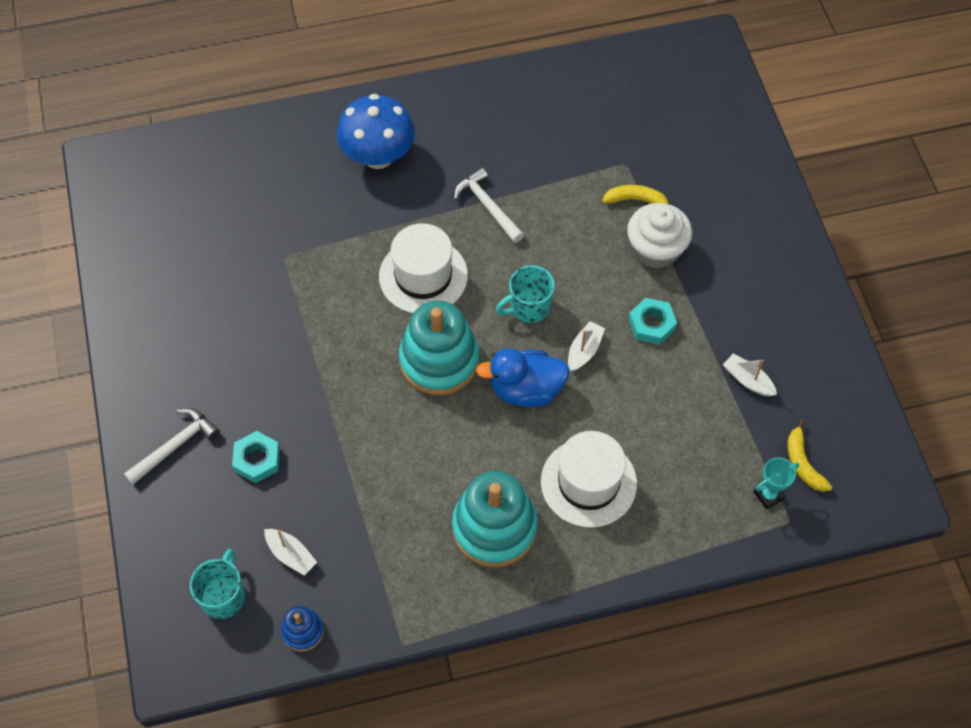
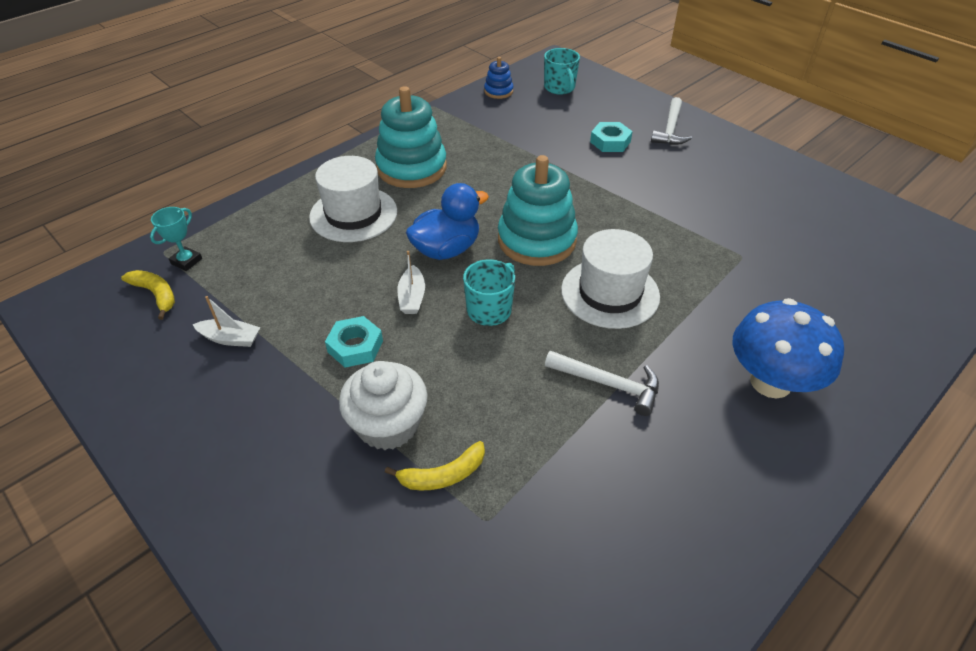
camera: 150 degrees right, 15 degrees down
white boat [264,529,317,576] -> none

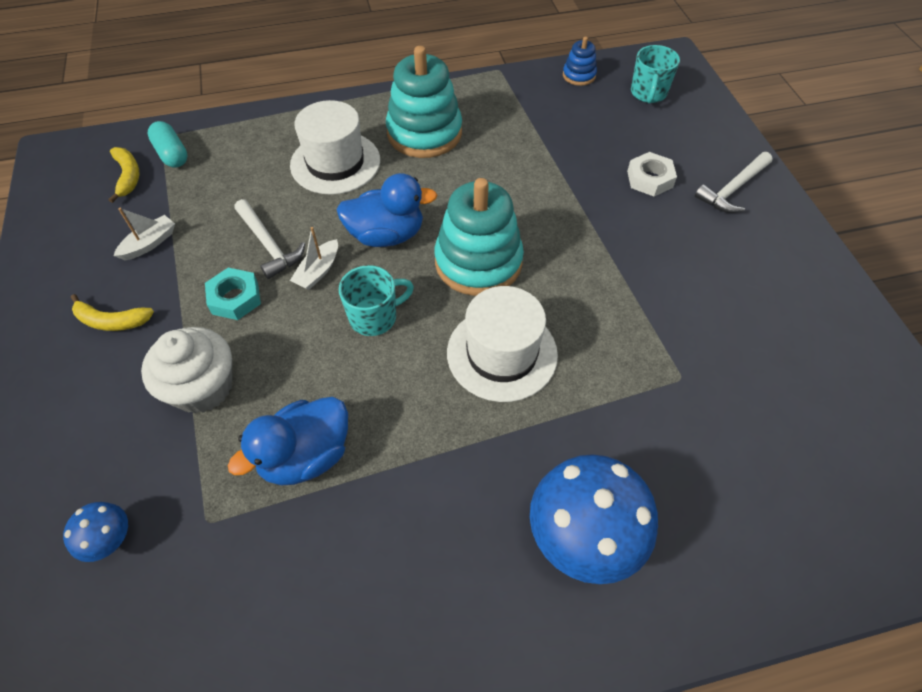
camera: 30 degrees right, 10 degrees up
turquoise trophy [150,207,202,271] -> turquoise capsule [147,121,188,168]
white boat [192,296,260,347] -> white boat turned 90 degrees counterclockwise [114,208,175,260]
yellow banana [385,441,485,491] -> yellow banana moved to [71,294,154,331]
white hammer [545,351,659,416] -> white hammer moved to [234,199,305,279]
turquoise nut [590,122,633,152] -> white nut [627,152,677,196]
none -> blue mushroom [63,502,128,562]
none -> blue duck [228,397,348,486]

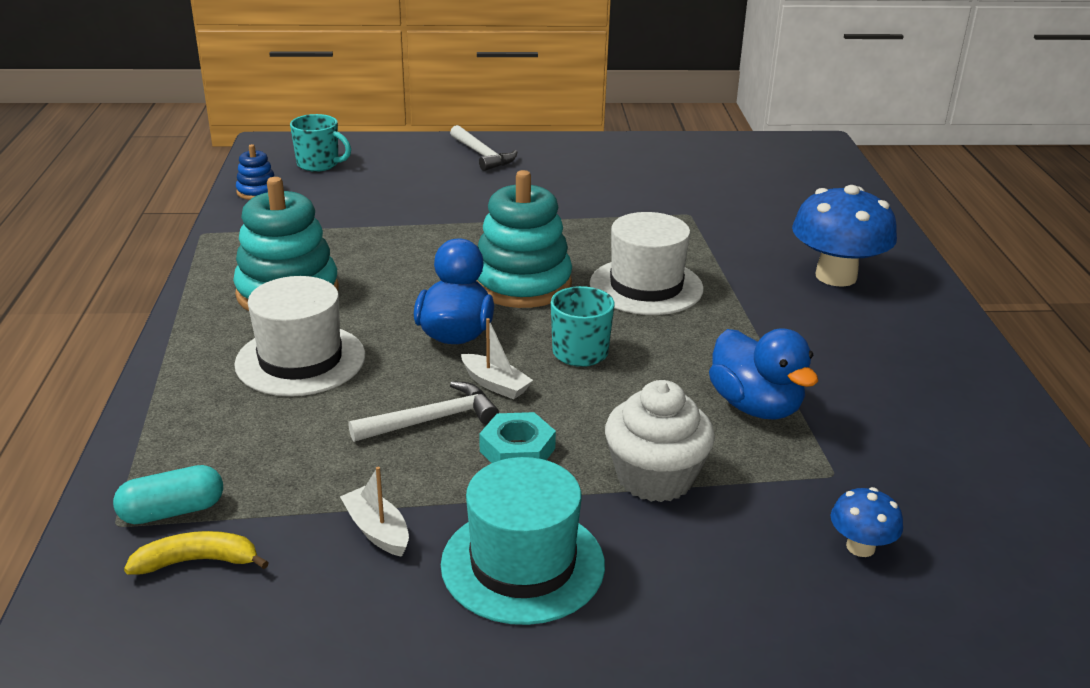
camera: 80 degrees left, 25 degrees down
yellow banana [71,294,154,331] -> turquoise hat [441,457,605,625]
white nut [627,152,677,196] -> none

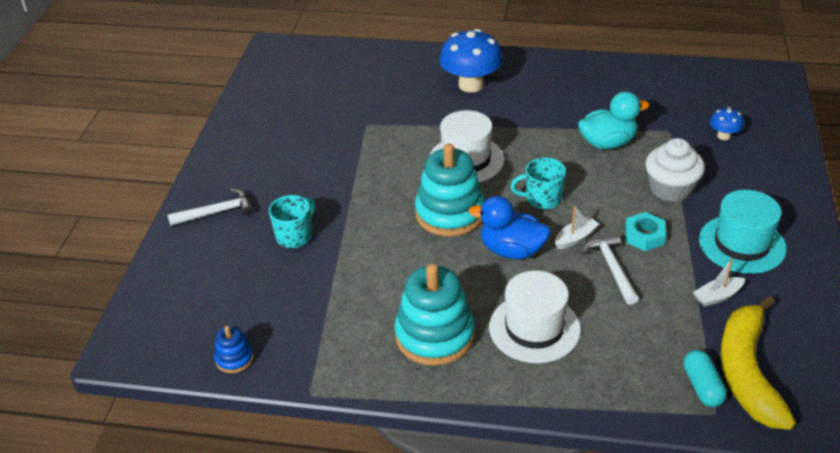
camera: 75 degrees left, 10 degrees up
yellow banana [124,531,269,575] -> yellow banana [720,296,796,430], size x2.10
turquoise mug [290,114,351,172] -> turquoise mug moved to [269,195,316,248]
blue duck [709,328,818,420] -> turquoise duck [578,91,650,149]

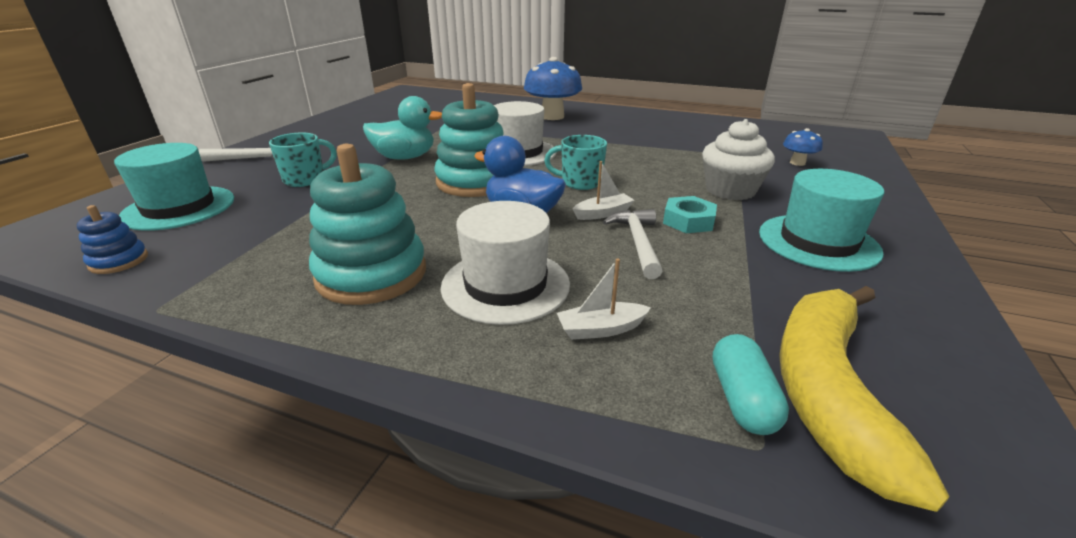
camera: 10 degrees right, 10 degrees down
turquoise duck [578,91,650,149] -> turquoise duck moved to [363,96,442,160]
white boat [693,258,745,307] -> white boat moved to [557,258,651,340]
none -> turquoise hat [114,143,234,231]

